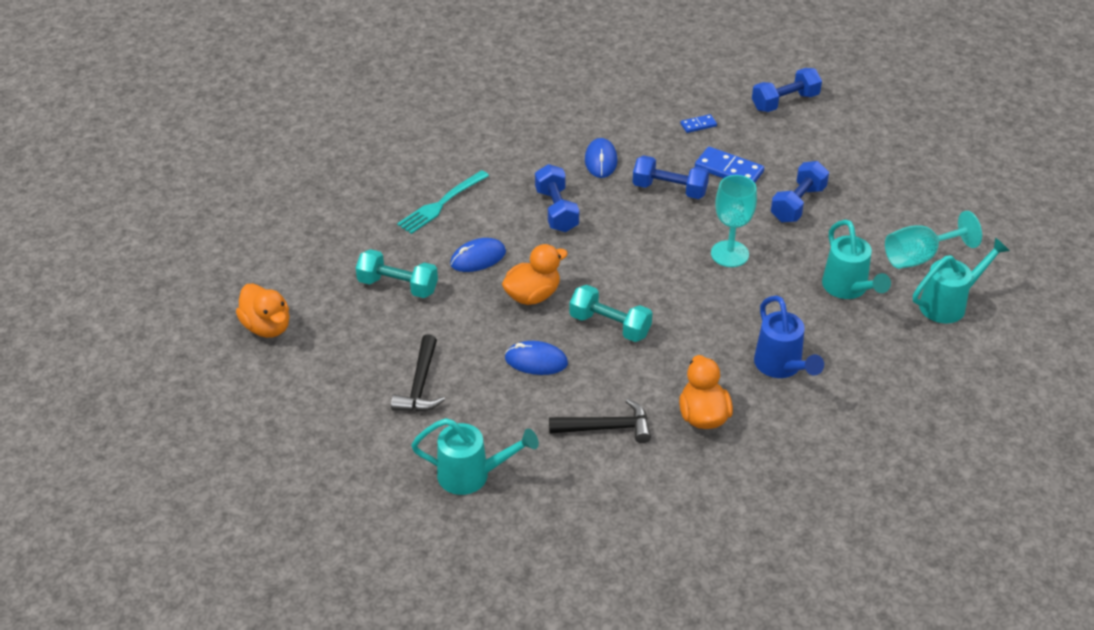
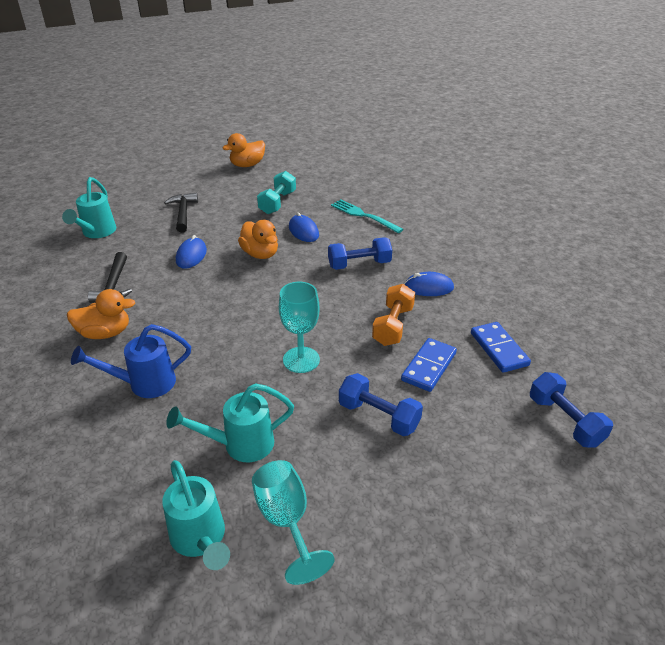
camera: 90 degrees right, 5 degrees down
black hammer [391,334,445,412] -> black hammer turned 75 degrees clockwise [164,193,198,233]
turquoise dumbbell [569,285,652,342] -> none
blue dumbbell [633,155,709,199] -> orange dumbbell [372,284,415,346]
blue domino [681,114,717,133] -> blue domino [471,322,531,373], size x1.83

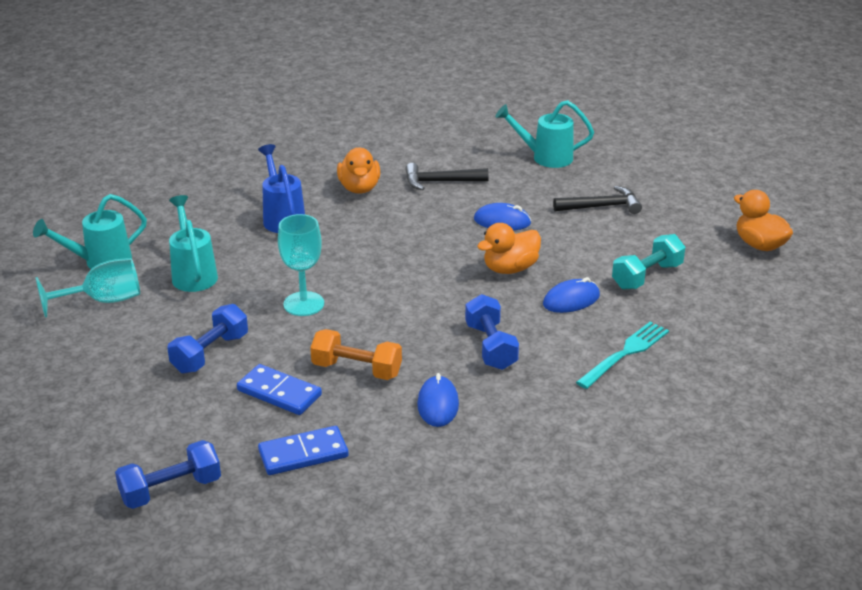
camera: 90 degrees right, 5 degrees down
turquoise dumbbell [257,171,296,214] -> turquoise dumbbell turned 60 degrees counterclockwise [612,234,685,290]

